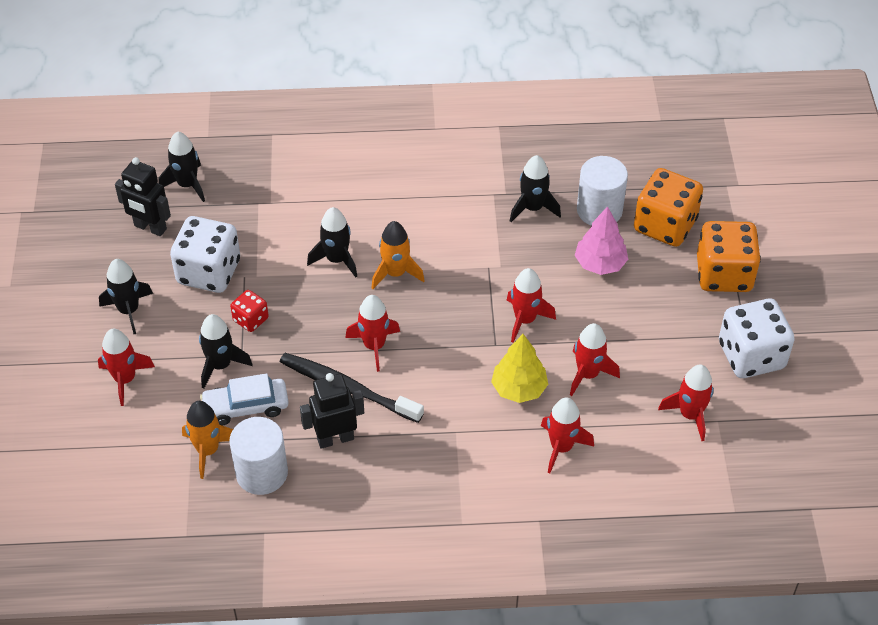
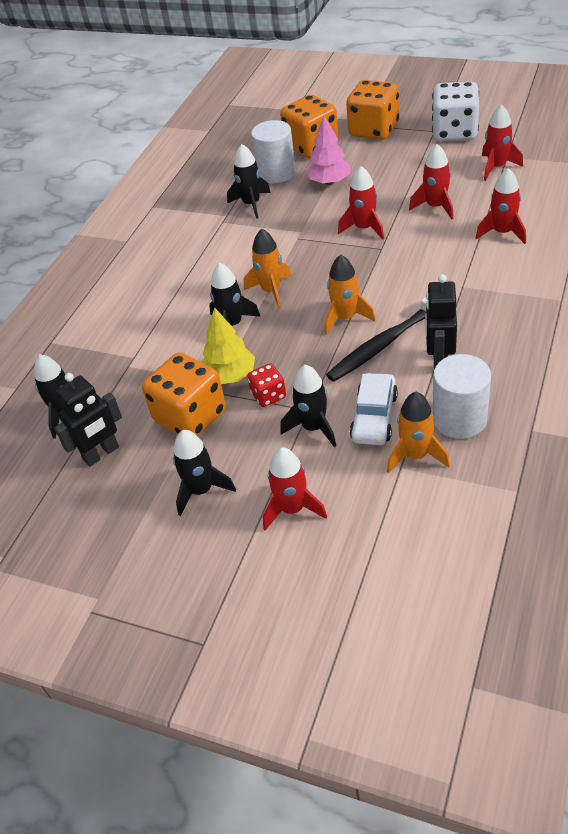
camera: 60 degrees left, 5 degrees down
white dice [170,216,240,293] -> orange dice [142,352,226,436]
red rocket [345,295,400,372] -> orange rocket [325,254,376,335]
yellow tree [491,334,548,403] -> yellow tree moved to [202,307,255,384]

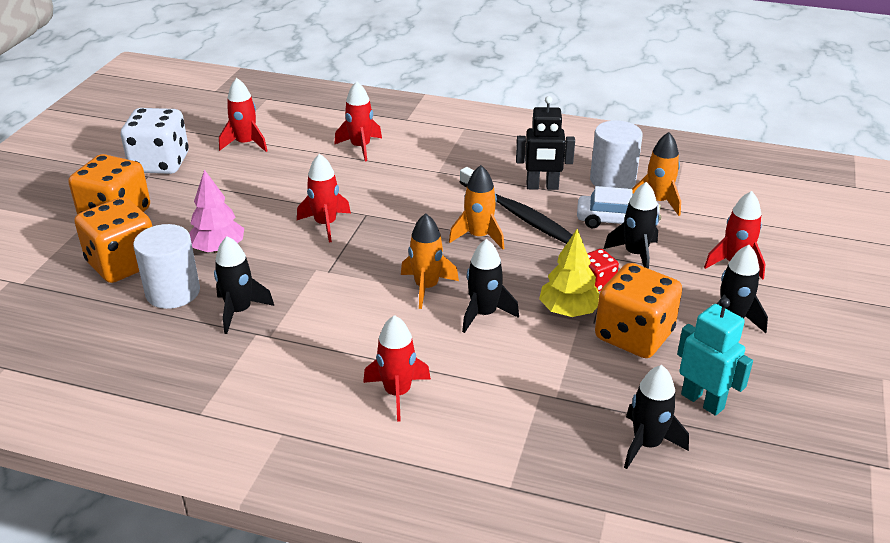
camera: 100 degrees left, 10 degrees down
black robot [54,373,122,467] -> turquoise robot [677,297,753,416]
red rocket [409,144,454,219] -> red rocket moved to [363,315,431,422]

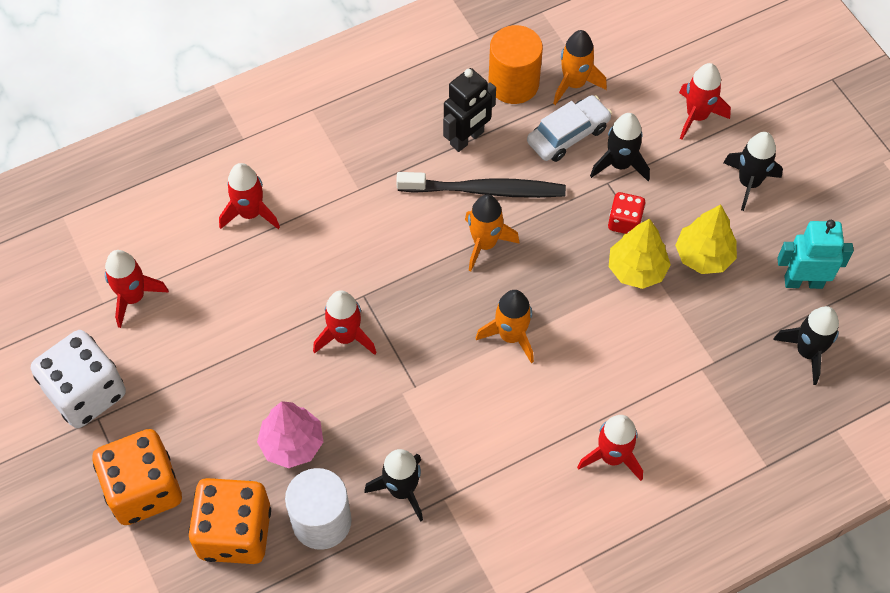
camera: 45 degrees left, 25 degrees up
black rocket [462,239,519,333] -> none
white cylinder [590,121,643,189] -> orange cylinder [488,25,543,104]
orange dice [595,263,682,358] -> yellow tree [675,204,737,274]

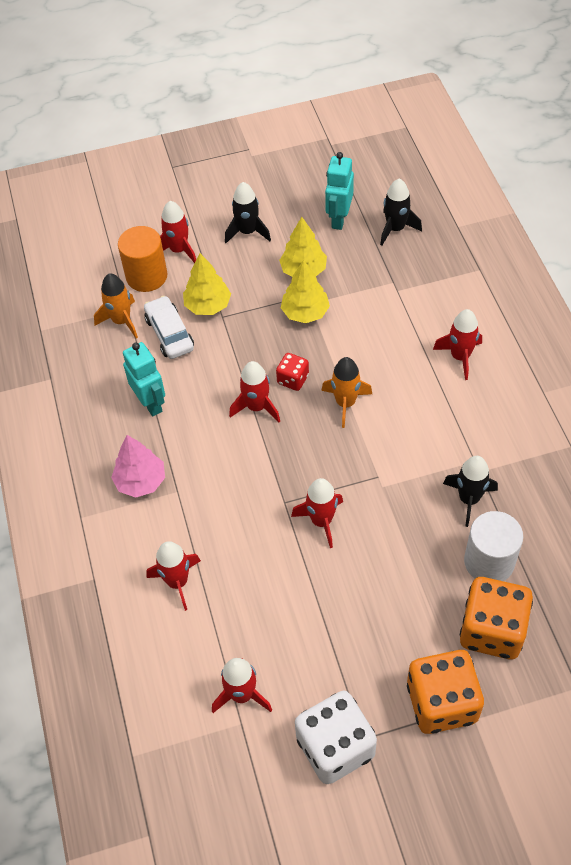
camera: 75 degrees left, 5 degrees down
pink tree [257,401,323,468] -> pink tree moved to [111,435,165,498]
black toothbrush [396,172,566,198] -> none
black robot [443,68,496,152] -> turquoise robot [123,342,165,416]
orange rocket [465,195,520,271] -> red rocket [229,361,280,422]
orange cylinder [488,25,543,104] -> orange cylinder moved to [118,226,167,292]
black rocket [590,113,650,181] -> yellow tree [183,253,231,315]
red dice [608,192,646,234] -> red dice moved to [276,353,309,391]

